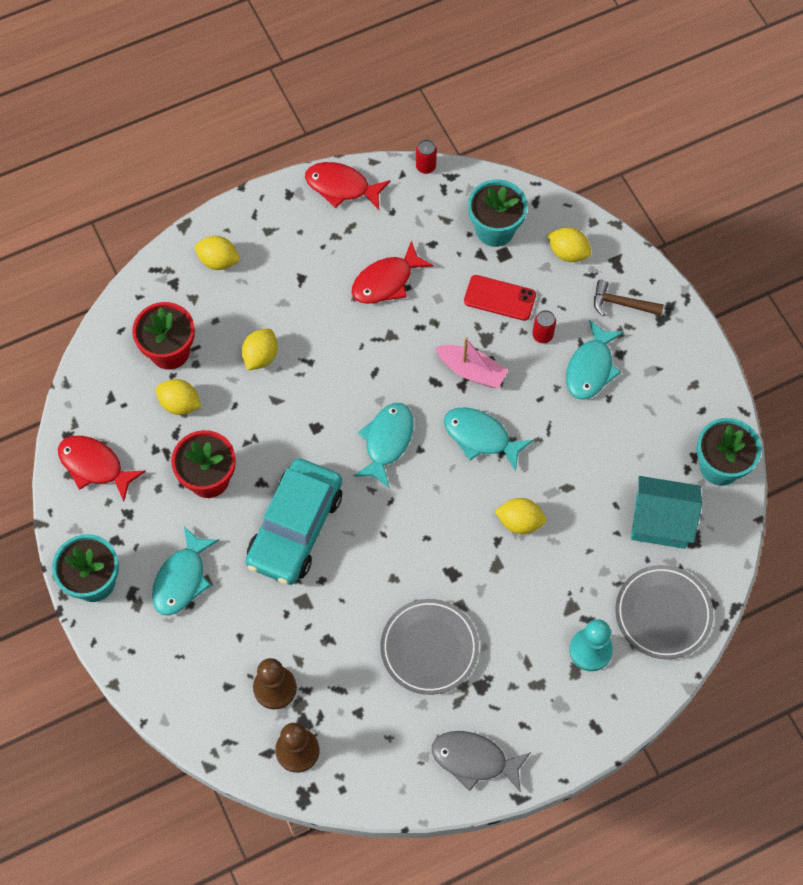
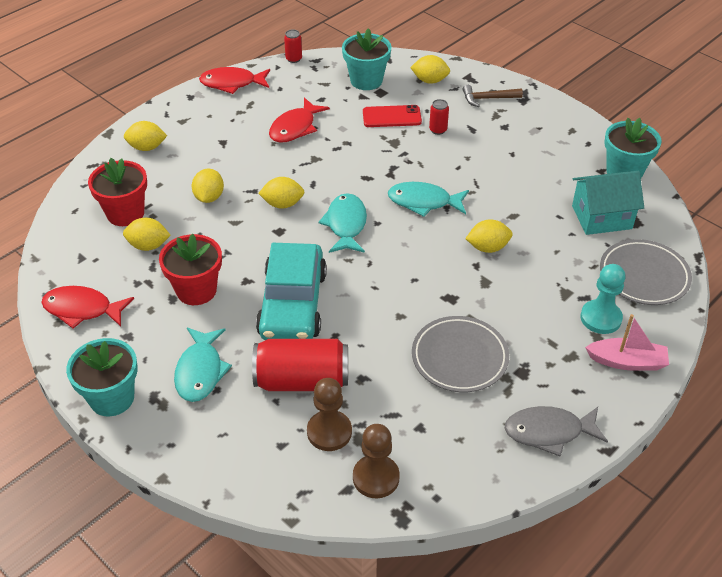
camera: 20 degrees left, 20 degrees down
pink boat [435,337,508,388] -> pink boat moved to [585,314,669,371]
turquoise fish [566,319,624,400] -> none
none -> red can [252,339,348,391]
none -> yellow lemon [258,177,304,209]

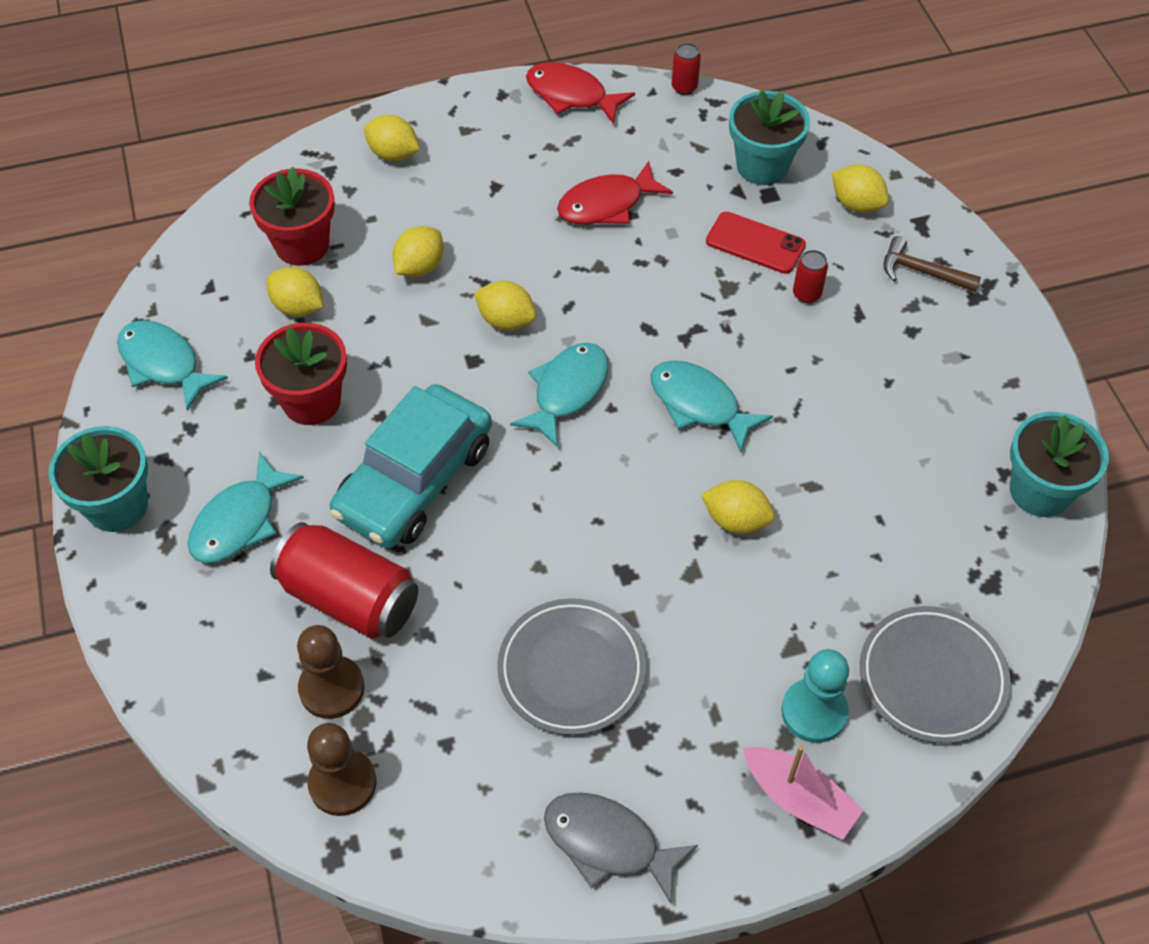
camera: 30 degrees right, 10 degrees up
red fish [41,286,134,328] -> turquoise fish [117,320,228,411]
turquoise house [572,171,644,235] -> none

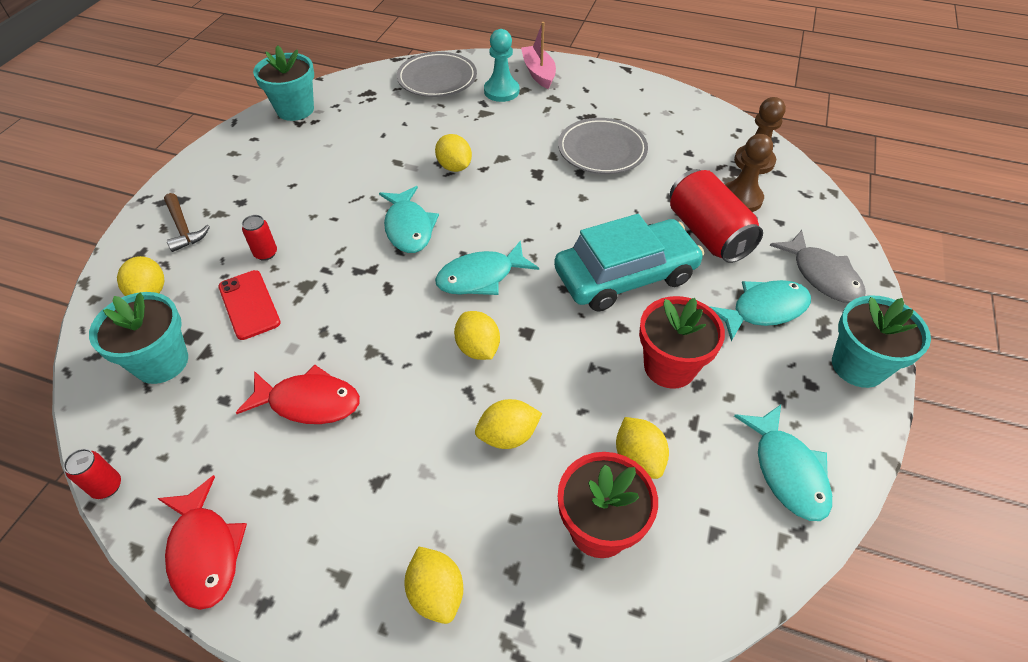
camera: 145 degrees left, 5 degrees down
grey fish [544,792,698,904] -> grey fish moved to [769,230,866,303]

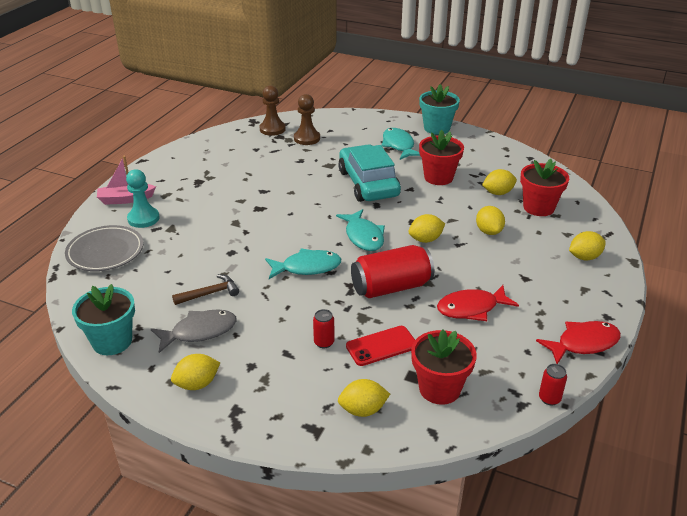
camera: 85 degrees left, 15 degrees down
turquoise flower pot [89,292,188,384] -> red flower pot [411,330,477,405]
brown hammer [164,193,210,252] -> brown hammer moved to [172,274,239,305]
red fish [236,365,360,424] -> red fish turned 120 degrees counterclockwise [437,285,519,321]
yellow lemon [435,134,472,172] -> yellow lemon moved to [171,354,220,390]
grey plate [558,118,648,174] -> none
red can [670,169,763,263] -> red can moved to [351,245,434,298]
turquoise fish [734,405,832,521] -> none
grey fish [769,230,866,303] -> grey fish moved to [151,310,237,353]

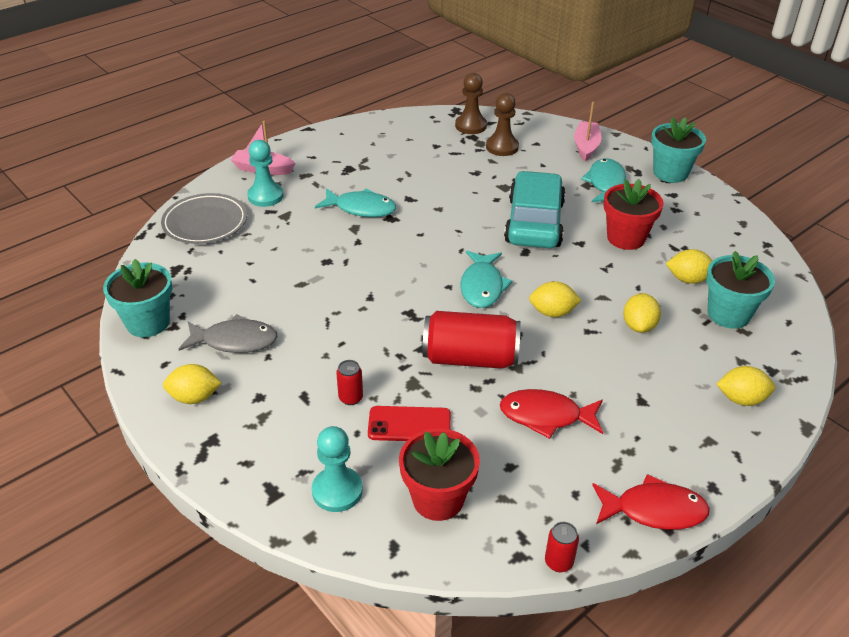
camera: 25 degrees right, 5 degrees up
brown hammer [172,274,239,305] -> none
turquoise fish [265,248,341,279] -> turquoise fish moved to [315,188,396,217]
yellow lemon [338,379,390,417] -> turquoise pawn [312,426,363,512]
red flower pot [520,159,569,216] -> turquoise flower pot [706,251,775,329]
none -> pink boat [574,102,602,161]

